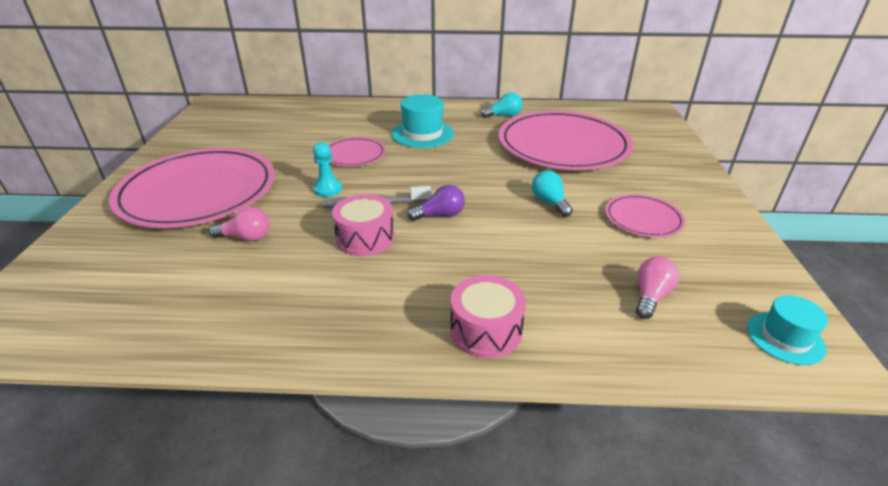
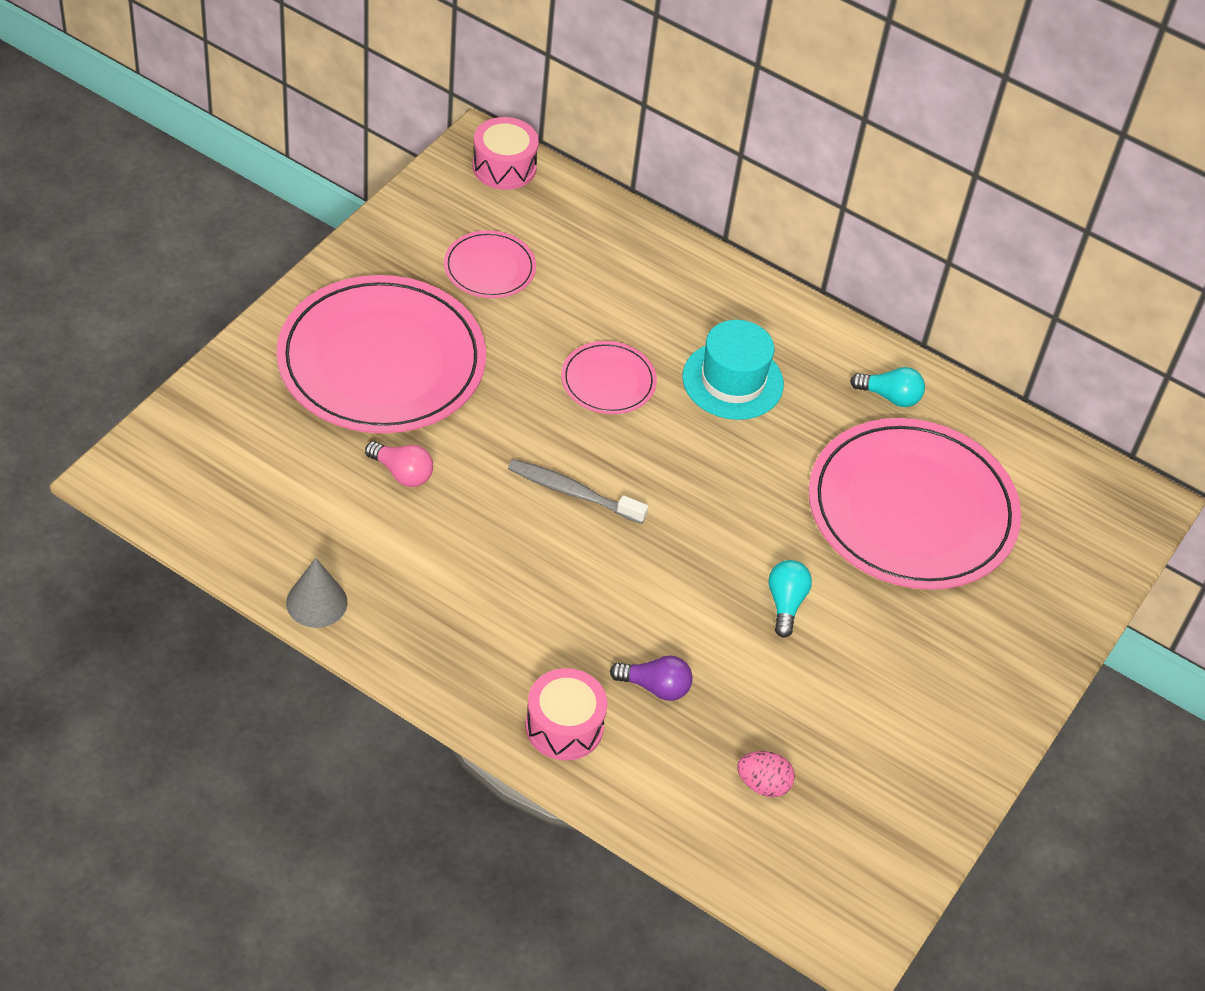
camera: 25 degrees right, 15 degrees up
turquoise pawn [313,142,342,197] -> none
pink drum [332,194,395,256] -> pink drum moved to [472,117,539,190]
purple light bulb [407,185,465,221] -> purple light bulb moved to [610,655,693,701]
pink plate [605,194,685,237] -> pink plate moved to [444,230,536,298]
pink light bulb [636,256,680,319] -> pink egg [737,751,795,797]
turquoise hat [747,295,828,365] -> none
none -> grey cone [286,558,348,628]

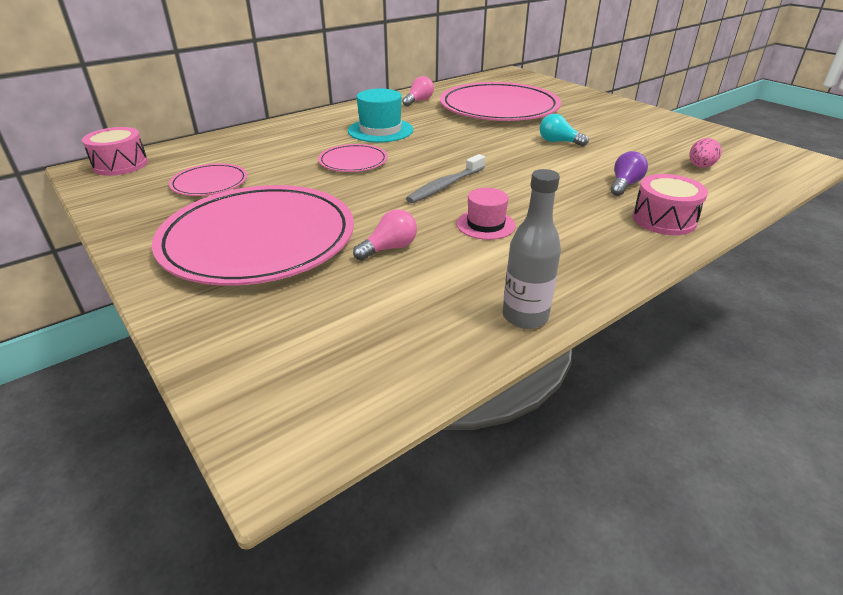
camera: 65 degrees left, 15 degrees down
grey cone [286,558,348,628] -> grey bottle [502,169,561,329]
turquoise light bulb [850,367,925,407] -> pink light bulb [402,76,434,106]
none -> pink hat [456,188,516,240]

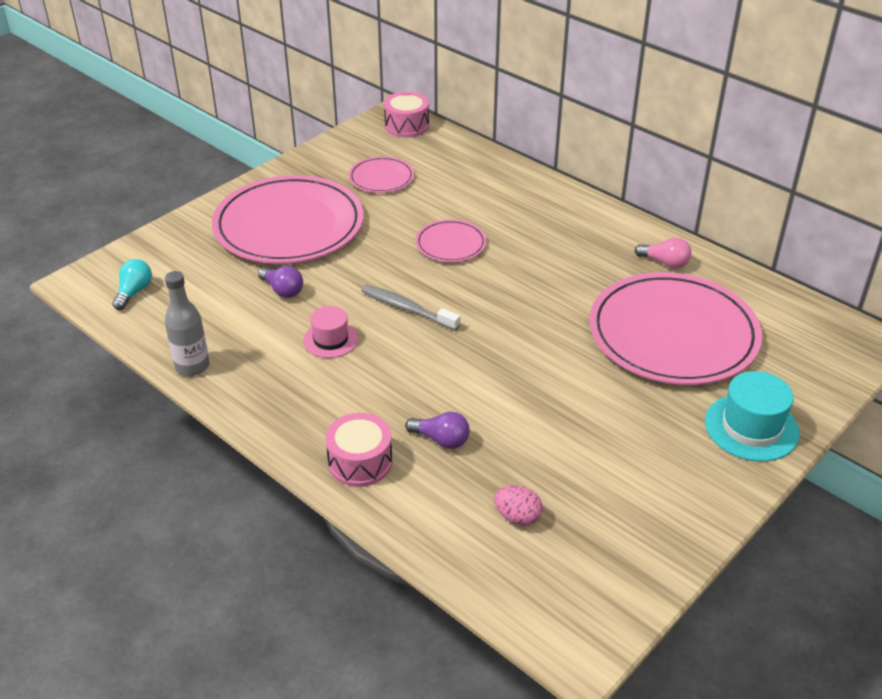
camera: 80 degrees right, 5 degrees up
turquoise hat [348,89,413,142] -> turquoise hat moved to [705,371,800,461]
pink light bulb [353,209,417,260] -> purple light bulb [258,266,303,298]
turquoise light bulb [540,114,589,146] -> turquoise light bulb moved to [112,259,152,310]

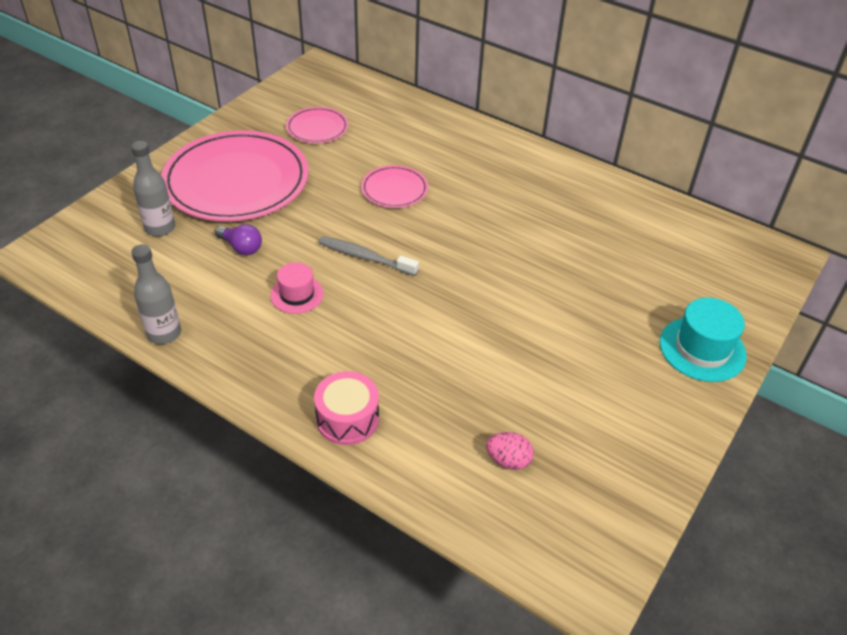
camera: 10 degrees left, 5 degrees up
turquoise light bulb [112,259,152,310] -> none
pink drum [384,91,429,137] -> none
purple light bulb [405,412,470,449] -> none
pink plate [589,272,762,385] -> none
pink light bulb [635,238,692,268] -> none
none -> grey bottle [131,141,175,236]

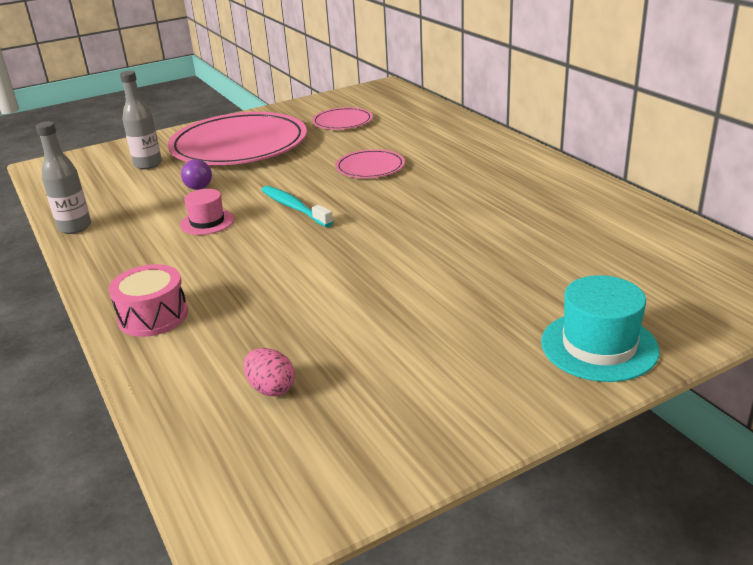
camera: 30 degrees right, 15 degrees down
grey toothbrush [318,236,419,276] -> turquoise toothbrush [262,186,333,227]

